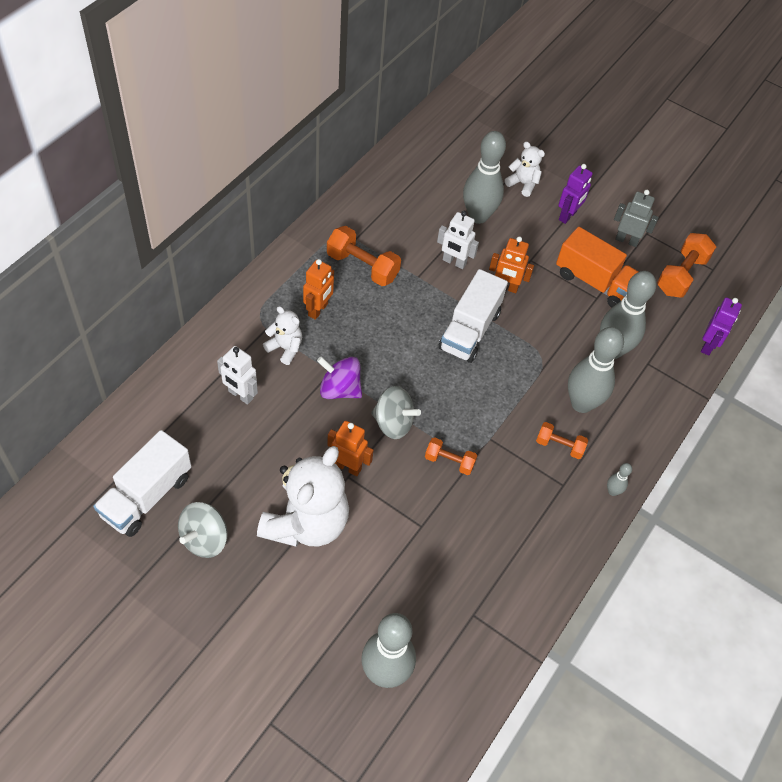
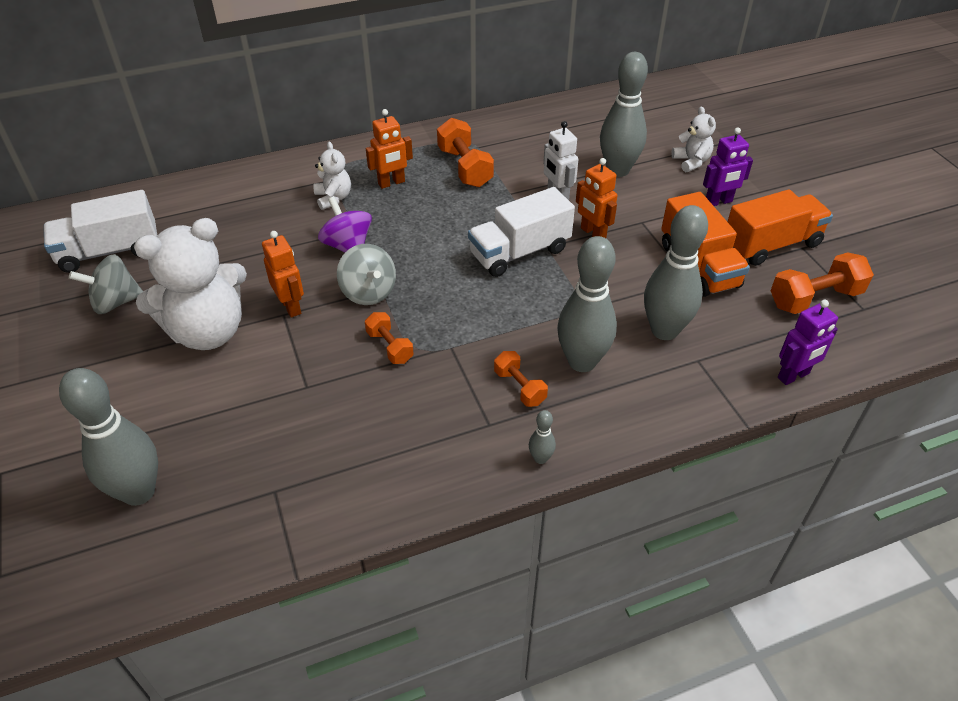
camera: 40 degrees right, 10 degrees down
white robot [217,346,258,405] -> none
grey robot [614,190,659,247] -> orange truck [728,189,833,266]

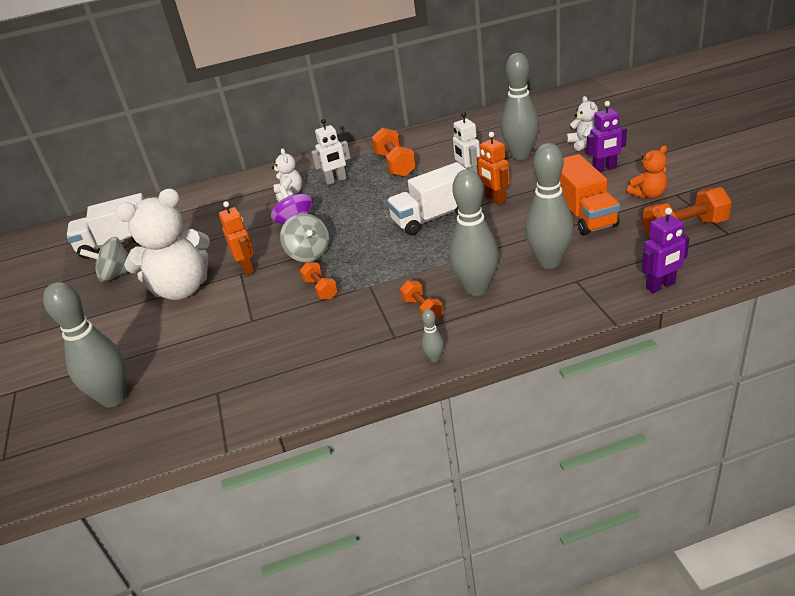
camera: 10 degrees right, 10 degrees down
orange robot [366,109,413,189] -> white robot [311,119,351,185]
orange truck [728,189,833,266] -> orange teddy bear [626,146,667,198]

